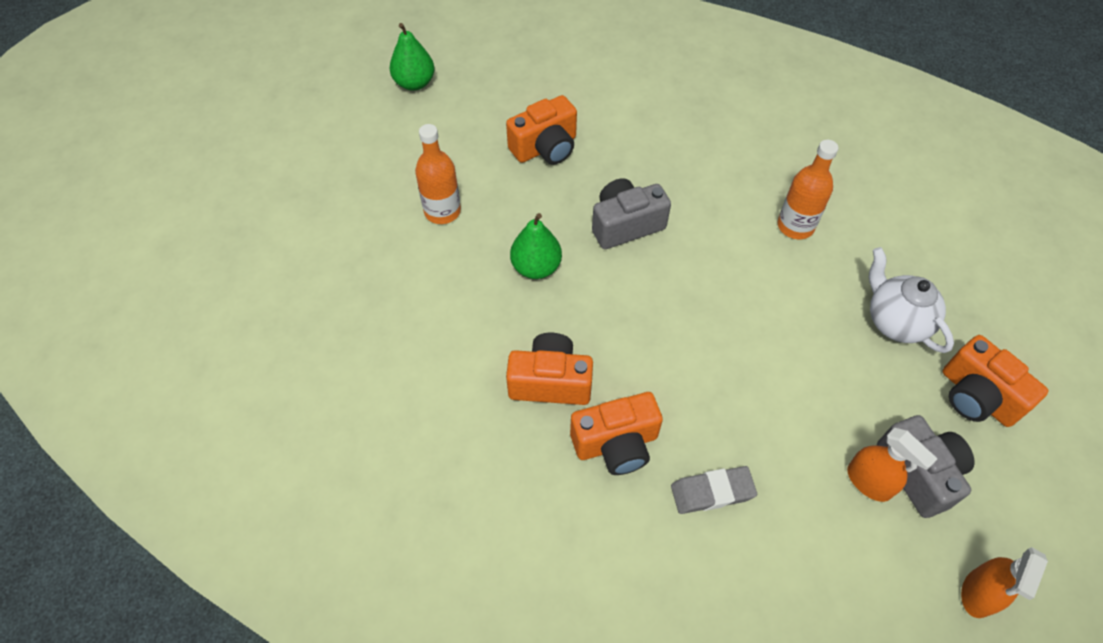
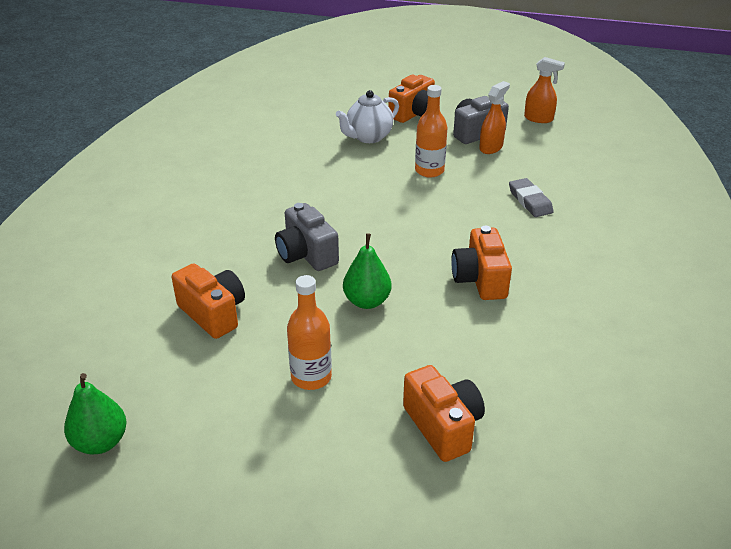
camera: 100 degrees left, 20 degrees down
orange camera [570,392,663,475] -> orange camera moved to [403,365,485,462]
orange bottle [778,140,839,239] -> orange bottle moved to [415,85,447,178]

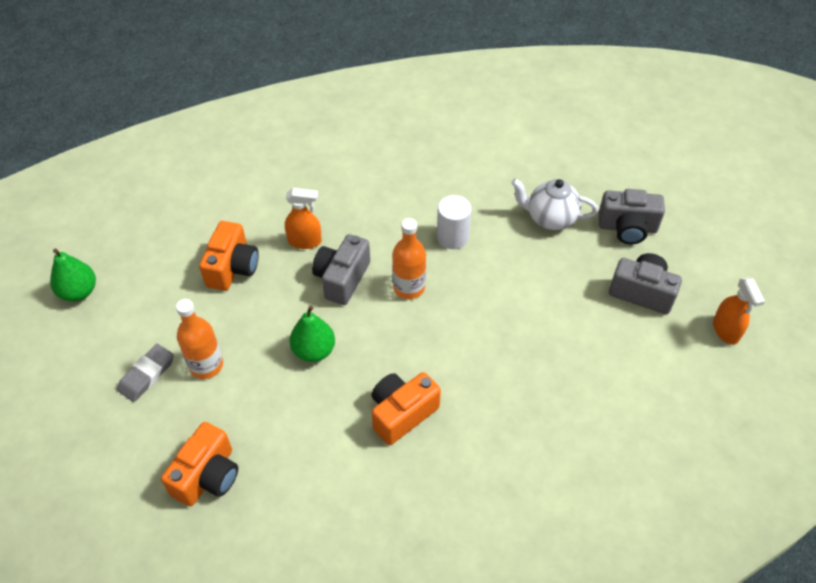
camera: 55 degrees right, 15 degrees up
orange camera [389,74,435,123] -> grey camera [598,189,665,244]
orange bottle [415,85,447,178] -> orange bottle moved to [392,218,426,299]
orange spray bottle [479,81,510,154] -> orange spray bottle moved to [285,188,322,249]
grey eraser [509,178,554,217] -> grey eraser moved to [117,344,174,402]
none -> white cylinder [437,195,472,249]

